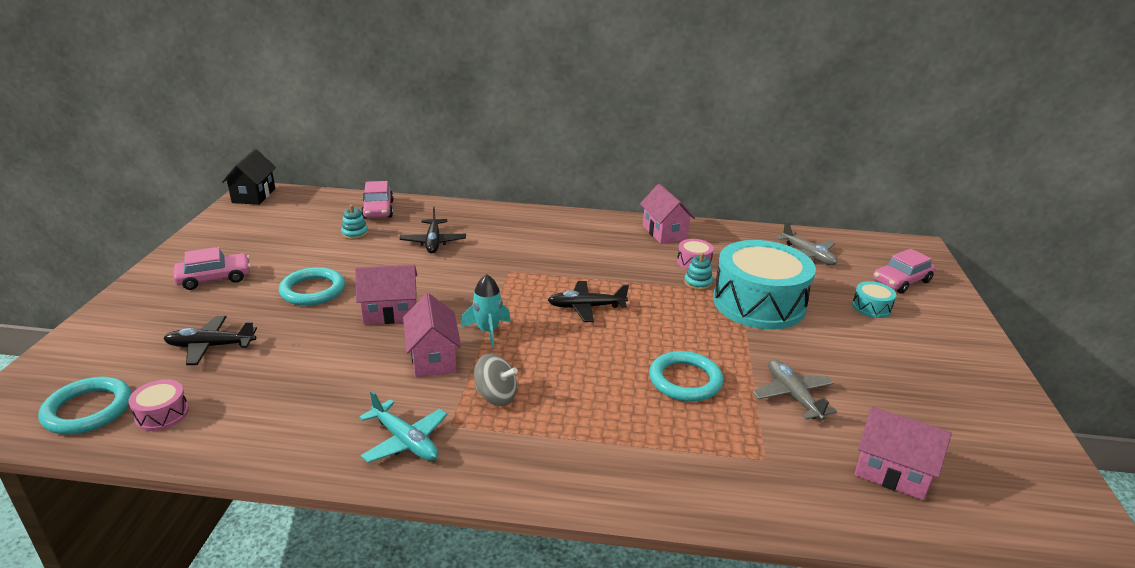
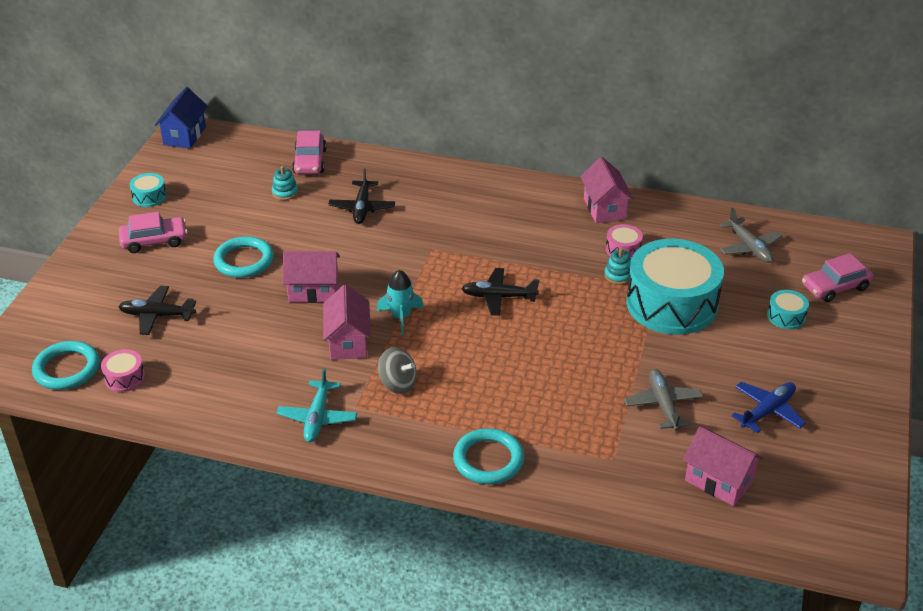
camera: 10 degrees right, 10 degrees up
black house [222,149,276,205] -> blue house [155,87,207,149]
turquoise plane [359,391,448,463] -> turquoise plane turned 45 degrees clockwise [277,368,357,442]
turquoise ring [649,351,723,402] -> turquoise ring moved to [453,428,524,484]
none -> turquoise drum [130,173,167,207]
none -> blue plane [731,382,806,433]

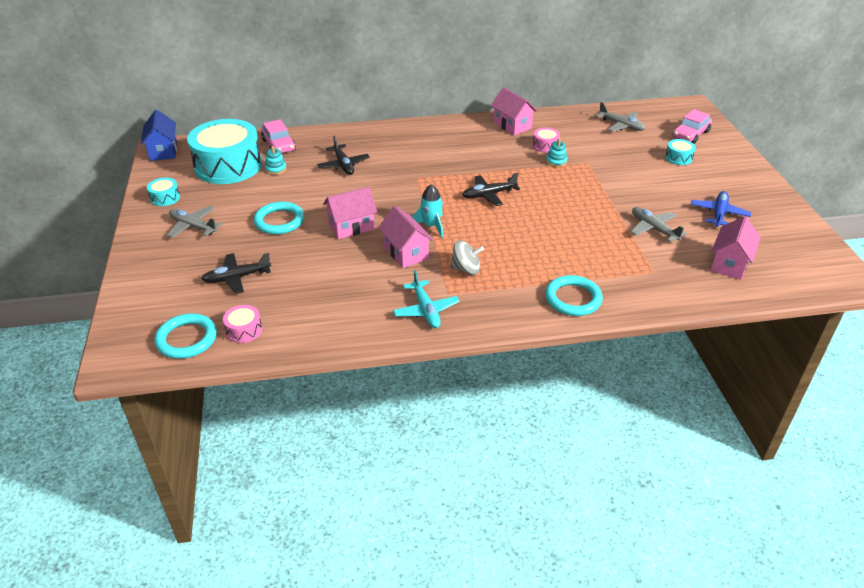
camera: 25 degrees left, 0 degrees up
pink car [119,212,188,253] -> grey plane [167,206,223,238]
turquoise drum [626,239,724,335] -> turquoise drum moved to [187,119,262,184]
pink house [683,426,764,506] -> pink house turned 75 degrees counterclockwise [711,216,761,280]

